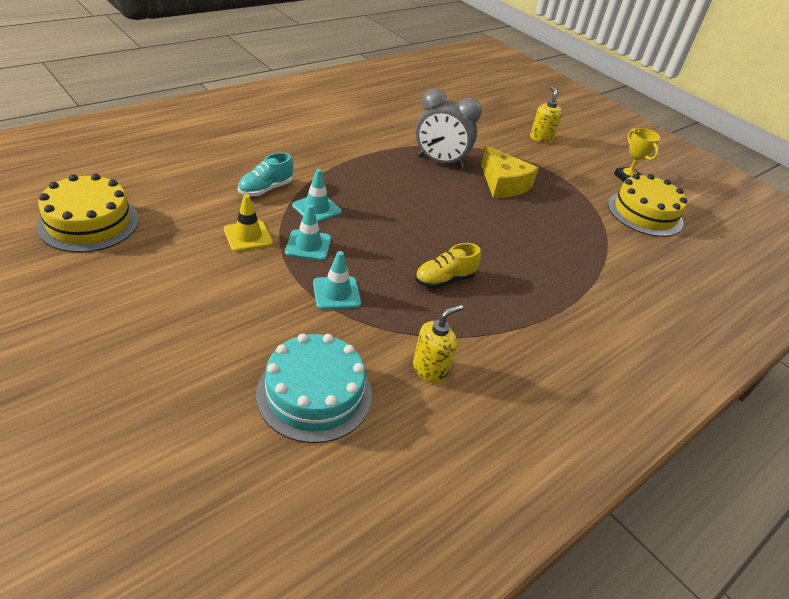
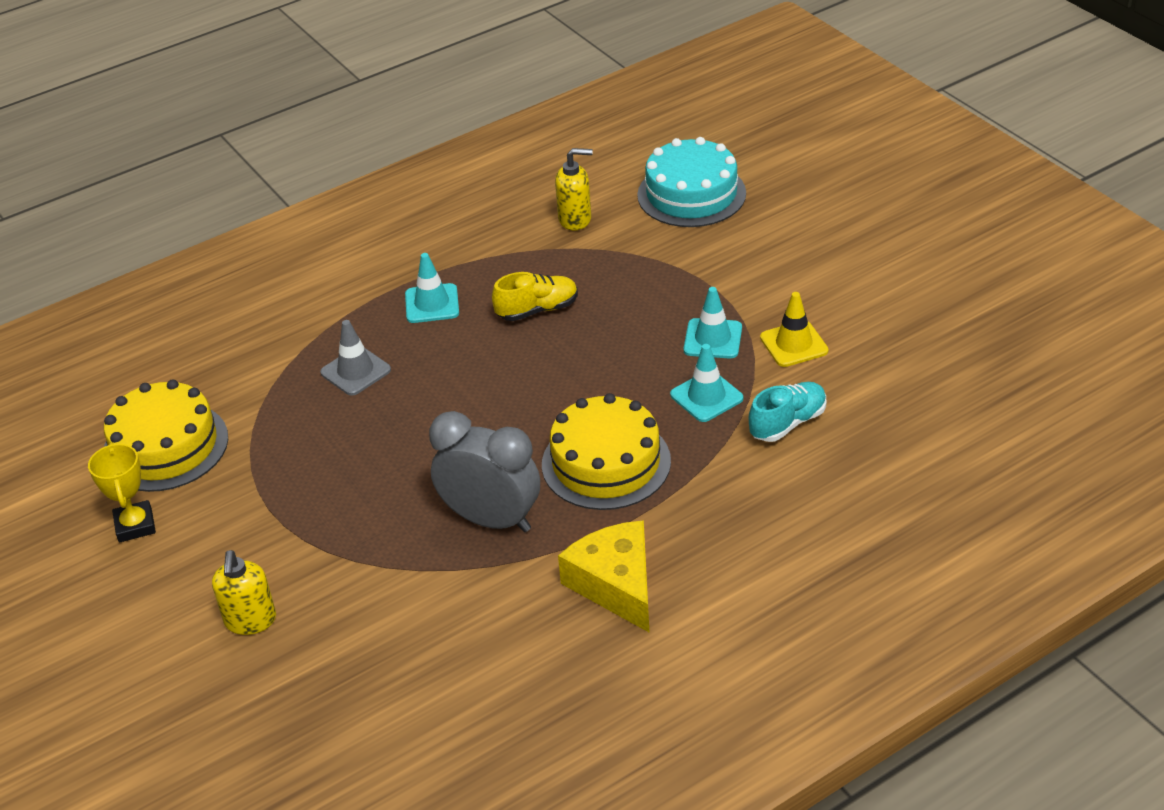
camera: 165 degrees left, 0 degrees up
yellow cake [36,174,139,253] -> yellow cake moved to [542,393,671,510]
turquoise traffic cone [313,251,361,310] -> turquoise traffic cone moved to [405,253,459,323]
yellow soap dispenser [413,304,463,383] -> yellow soap dispenser turned 150 degrees counterclockwise [555,148,593,230]
yellow cheese [481,146,539,198] -> yellow cheese moved to [558,520,649,632]
none -> grey traffic cone [320,320,391,396]

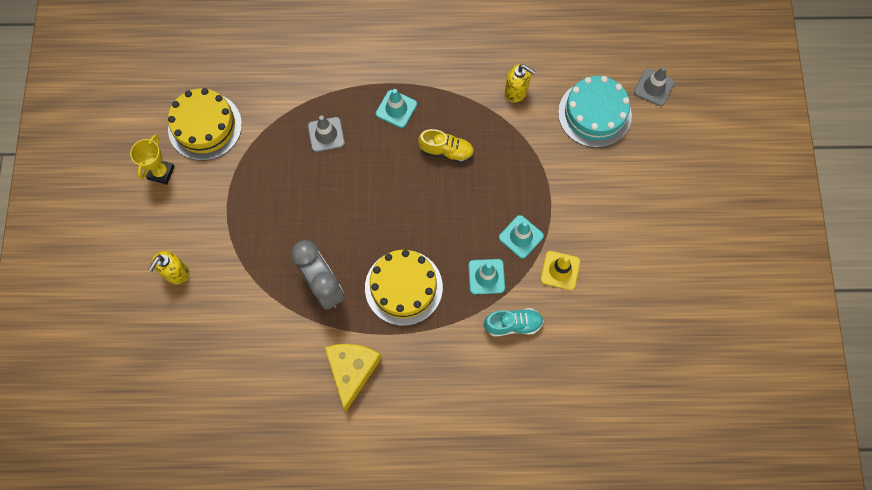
camera: 30 degrees right, 30 degrees up
none -> grey traffic cone [634,66,674,106]

